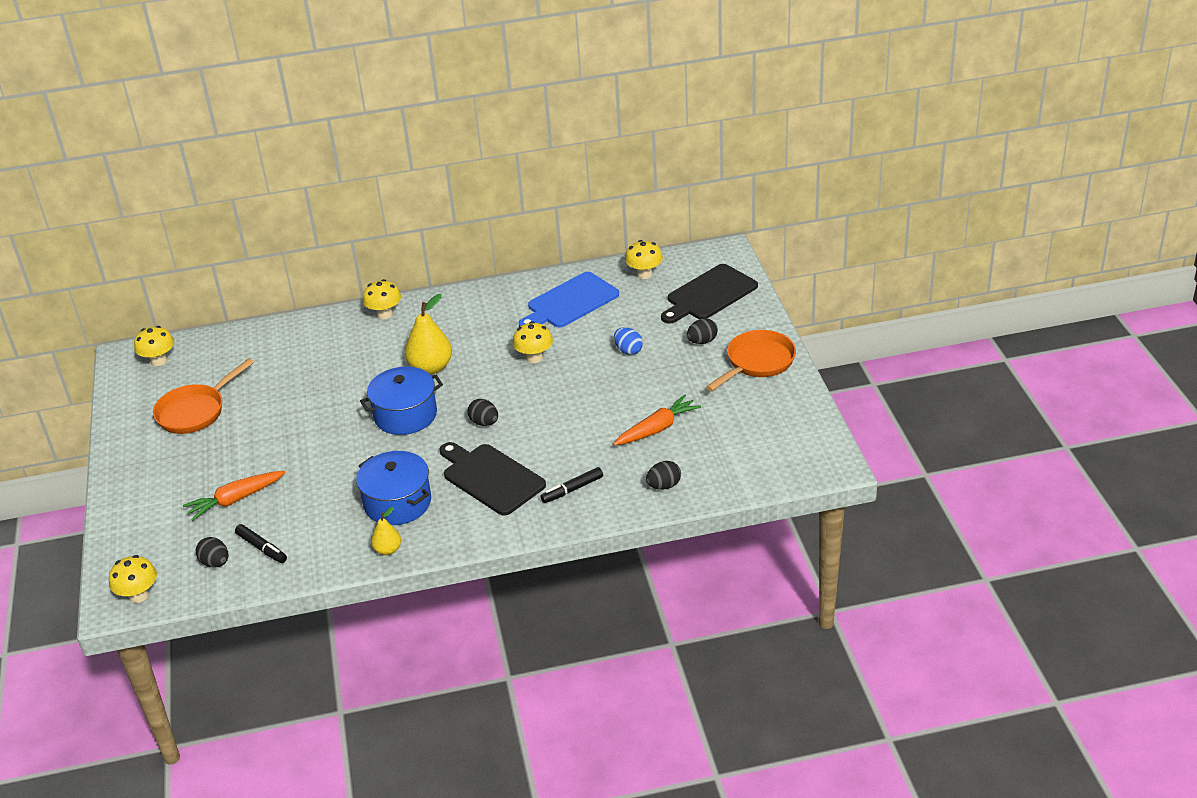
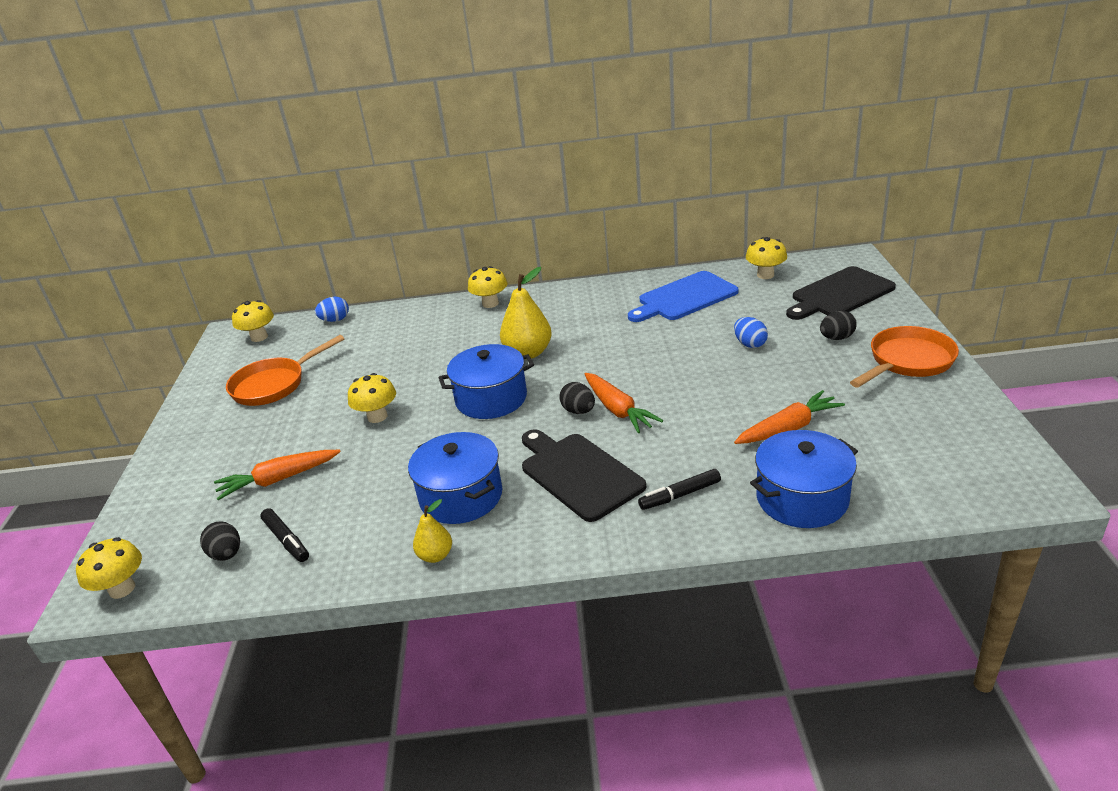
camera: 10 degrees right, 5 degrees down
yellow mushroom [513,321,553,363] -> yellow mushroom moved to [348,373,396,423]
black egg [646,461,681,490] -> blue pot [750,430,858,528]
none -> blue egg [315,297,349,322]
none -> orange carrot [585,373,663,433]

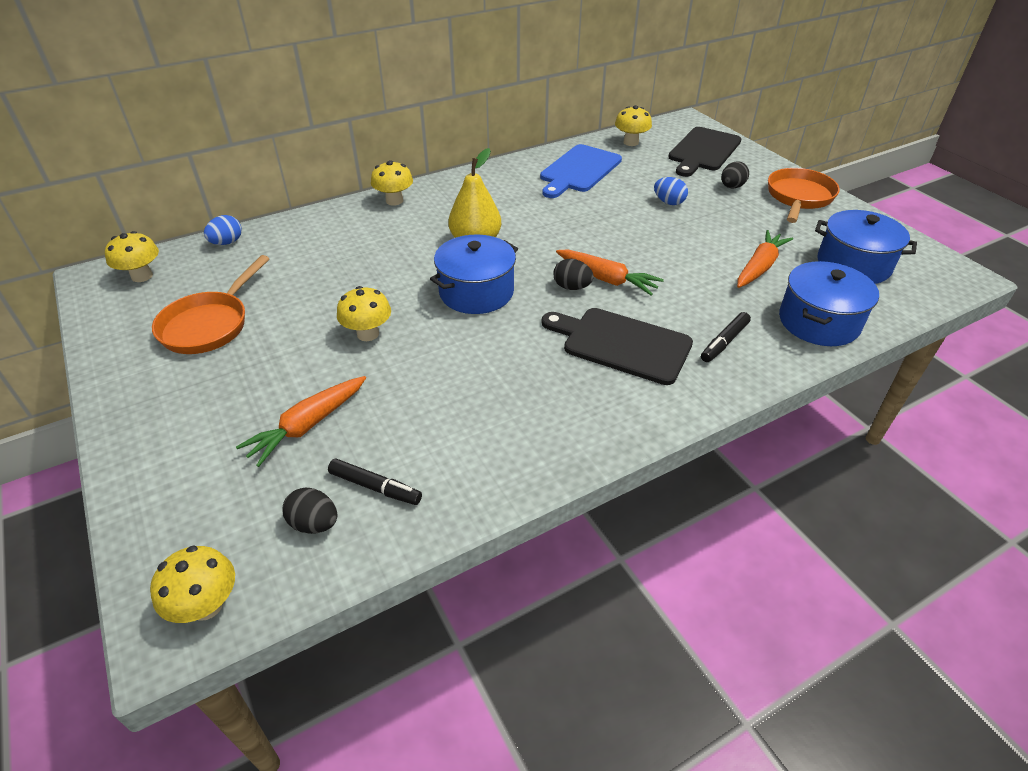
camera: 30 degrees left, 10 degrees up
blue pot [408,432,502,524] -> blue pot moved to [815,210,917,284]
yellow pear [413,499,452,563] -> none

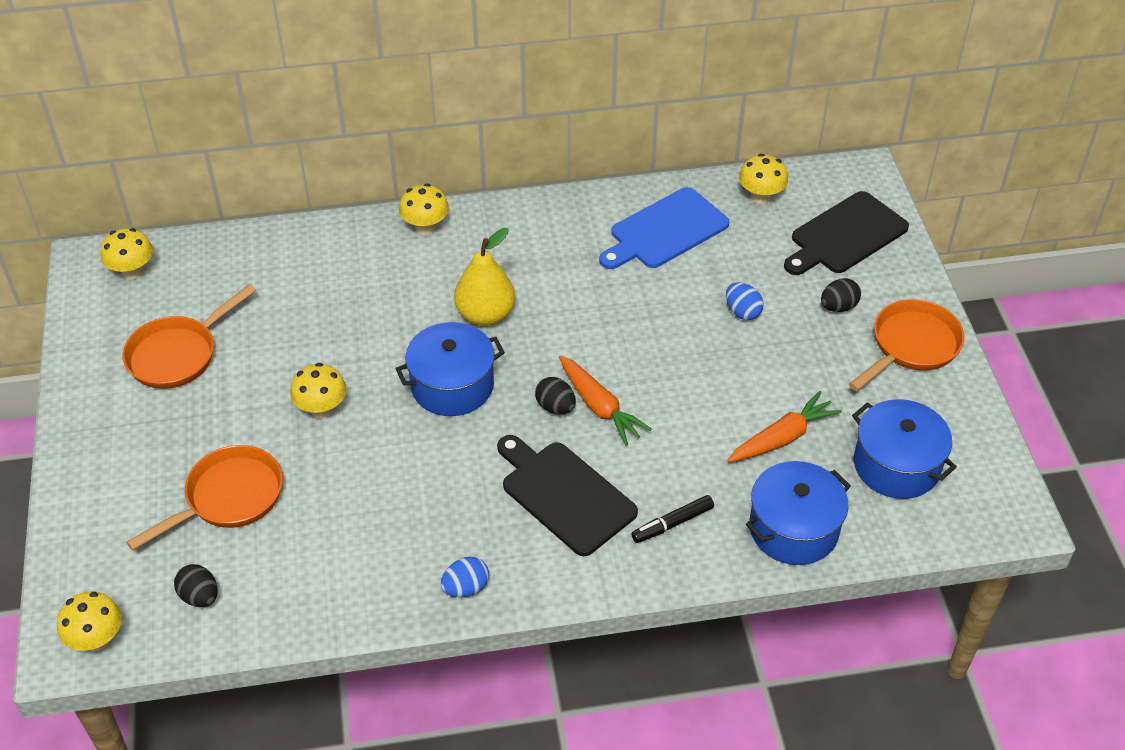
camera: 20 degrees right, 5 degrees up
blue egg [204,215,242,245] -> blue egg moved to [441,556,489,597]
orange carrot [236,376,366,467] -> orange pan [126,445,283,551]
black marker [328,459,422,505] -> none

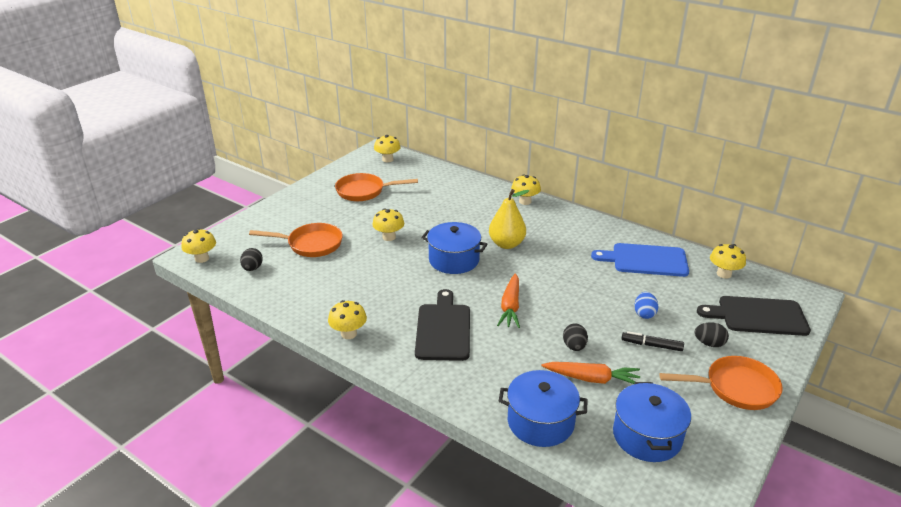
camera: 45 degrees right, 15 degrees down
blue egg [441,556,489,597] -> yellow mushroom [328,300,367,339]
black egg [535,377,576,414] -> black egg moved to [563,323,588,351]
black marker [631,495,714,543] -> black marker moved to [622,331,684,351]

